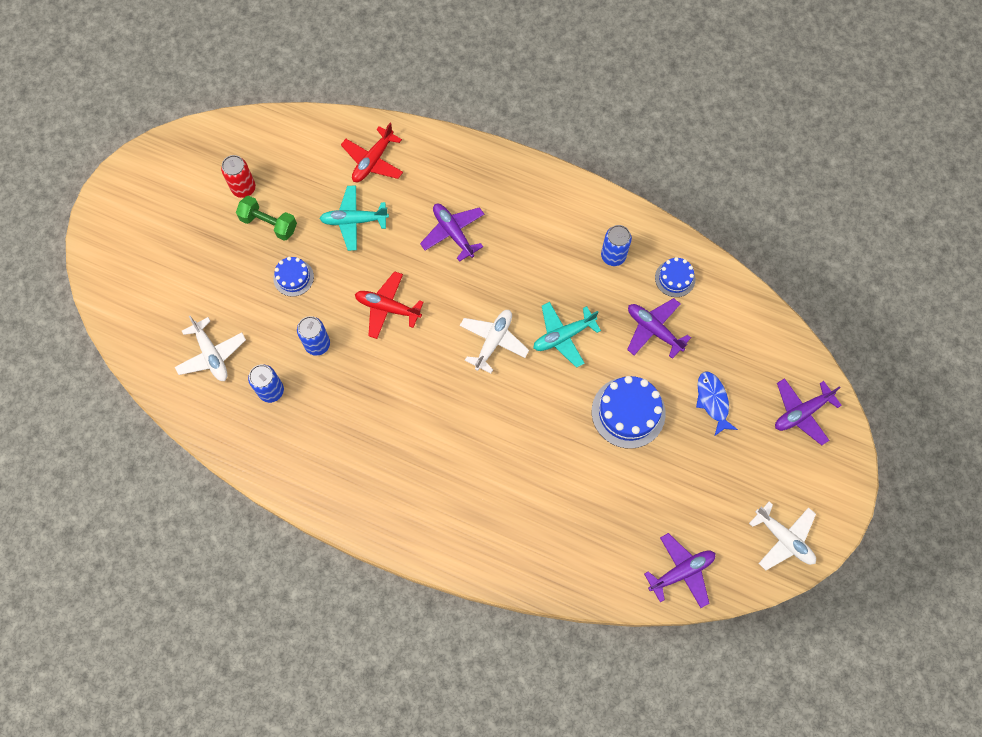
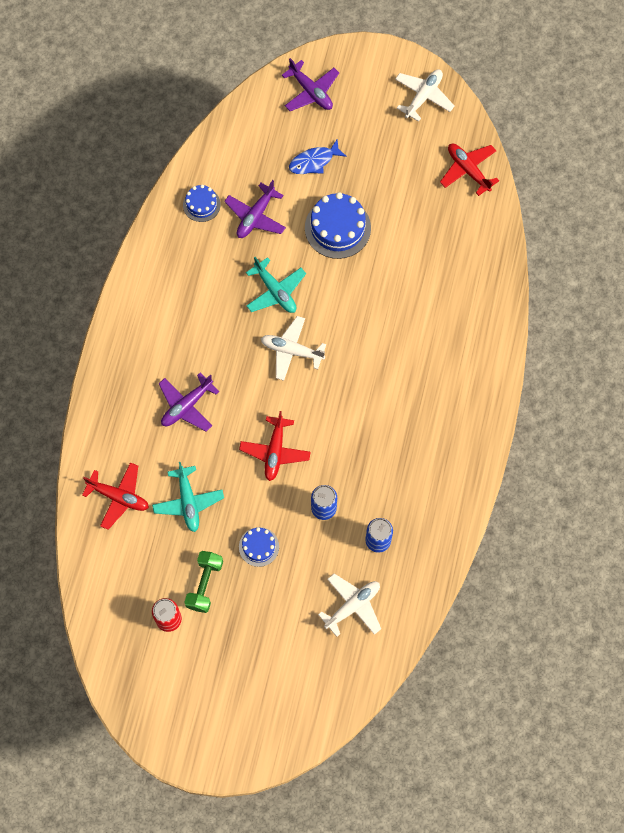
camera: 100 degrees left, 0 degrees up
blue can [601,225,632,266] -> none
purple plane [644,533,715,608] -> red plane [440,144,499,196]

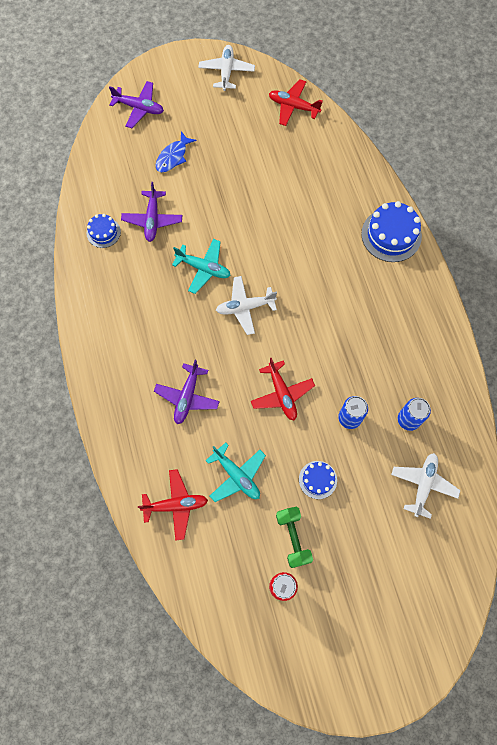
camera: 30 degrees left, 0 degrees up
blue cake [305,192,371,259] -> blue cake moved to [361,201,422,262]

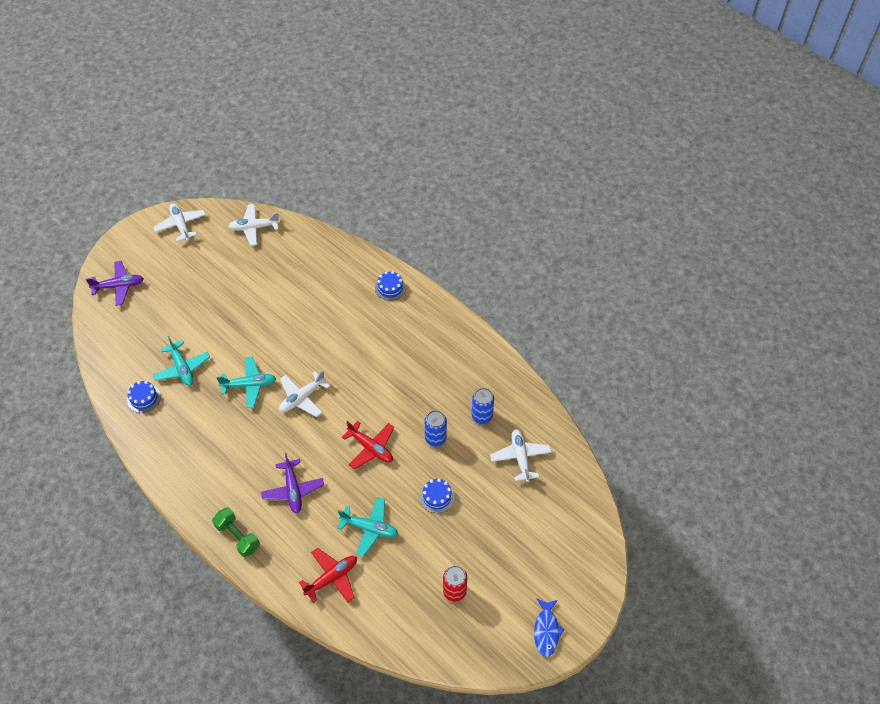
camera: 30 degrees left, 15 degrees down
purple plane [121,182,182,242] -> turquoise plane [153,336,210,386]
blue fish [155,131,197,172] -> blue fish moved to [534,598,564,657]
red plane [269,79,323,126] -> white plane [228,204,280,246]
green dumbbell [276,507,313,568] -> green dumbbell moved to [212,507,260,557]
blue cake [361,201,422,262] -> blue cake [375,271,406,301], size x0.57

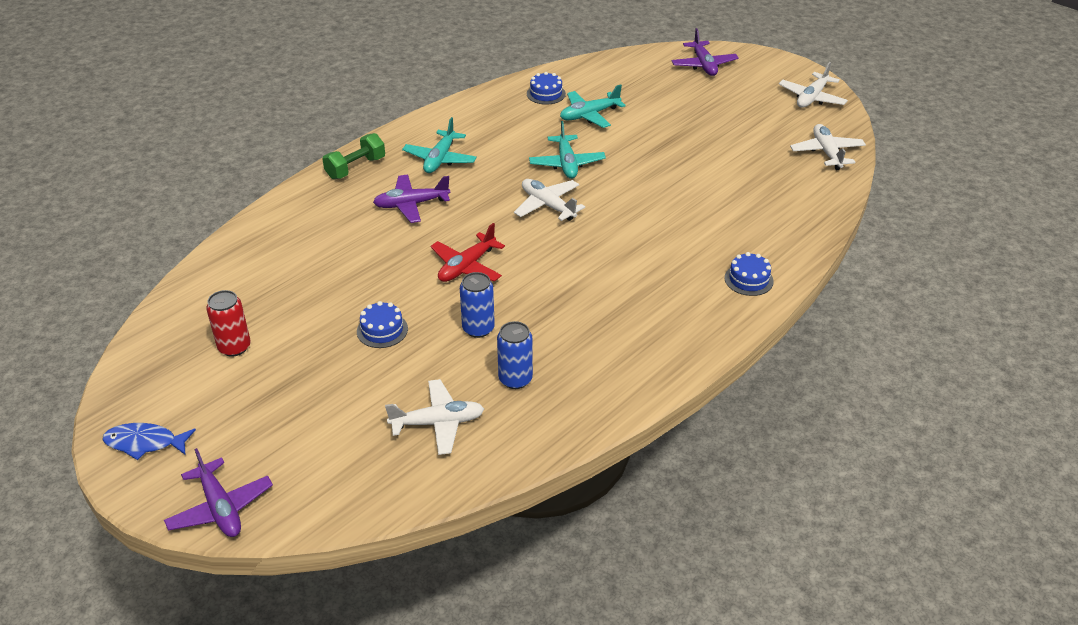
camera: 90 degrees right, 15 degrees down
white plane [153,203,206,242] -> white plane turned 150 degrees clockwise [779,62,848,108]
red plane [299,548,357,603] -> none
turquoise plane [337,497,398,556] -> turquoise plane moved to [402,117,477,173]
none -> purple plane [164,448,273,537]

